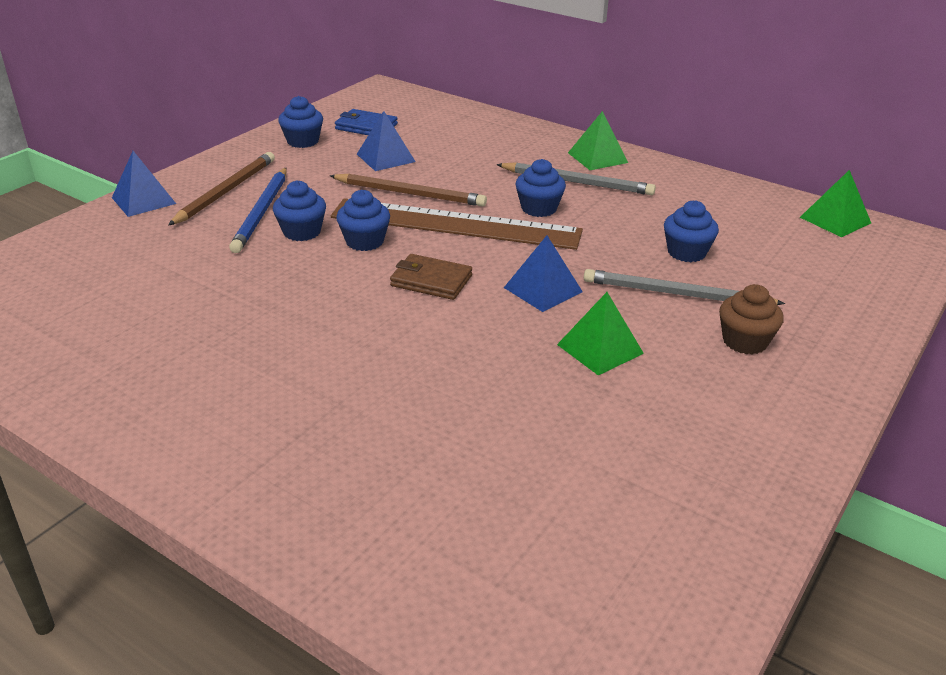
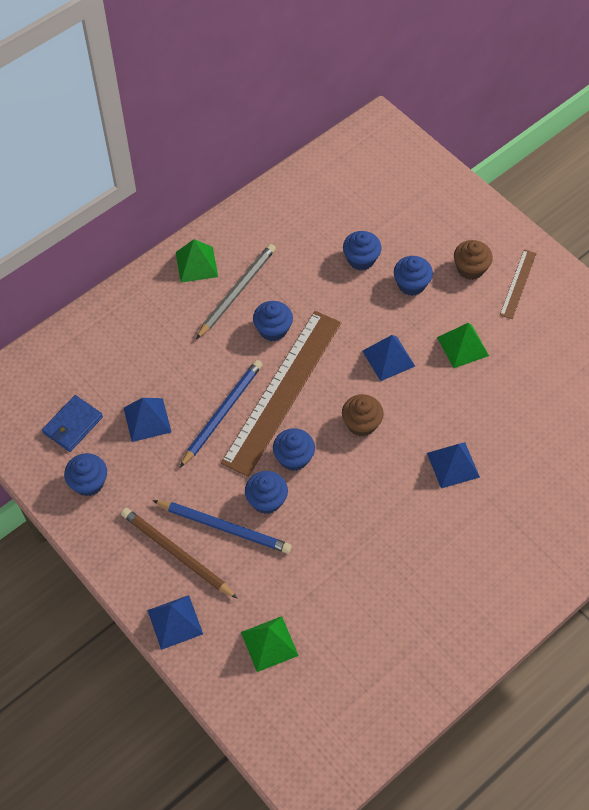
camera: 75 degrees left, 25 degrees up
brown pencil [330,174,487,207] -> blue pencil [180,360,263,468]
brown wallet [390,254,472,300] -> brown cupcake [342,394,384,436]
grey pencil [584,269,785,305] -> blue cupcake [394,256,433,296]
green pyramid [800,170,871,237] -> green pyramid moved to [241,616,299,672]
none -> blue pyramid [427,442,480,488]
none -> brown ruler [500,249,537,319]

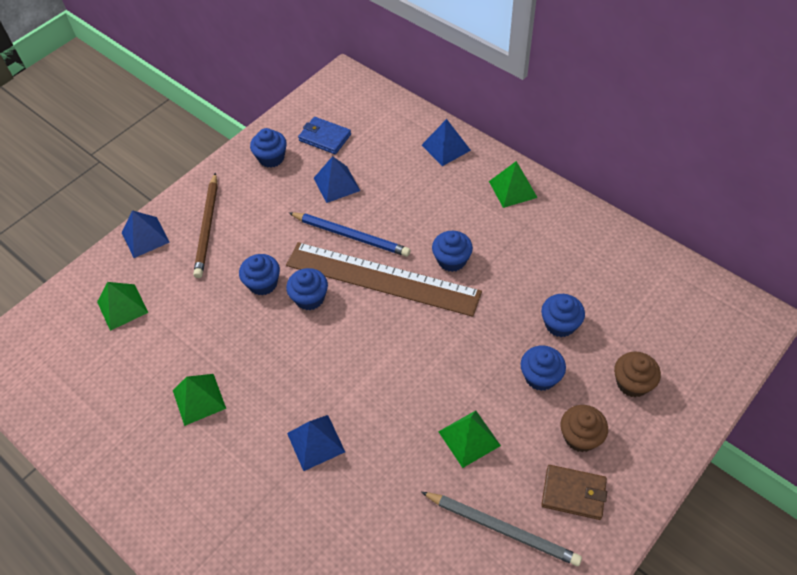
camera: 85 degrees right, 5 degrees down
brown pencil [121,508,238,599] -> brown pencil turned 150 degrees clockwise [193,172,218,278]
blue pencil [152,500,292,553] -> none
grey pencil [196,244,276,339] -> grey pencil moved to [421,492,582,566]
brown cupcake [342,394,384,436] -> brown cupcake moved to [614,352,661,397]
blue pyramid [362,335,415,381] -> blue pyramid moved to [422,119,471,166]
brown ruler [500,249,537,319] -> brown wallet [541,465,607,520]
none -> green pyramid [173,374,226,426]

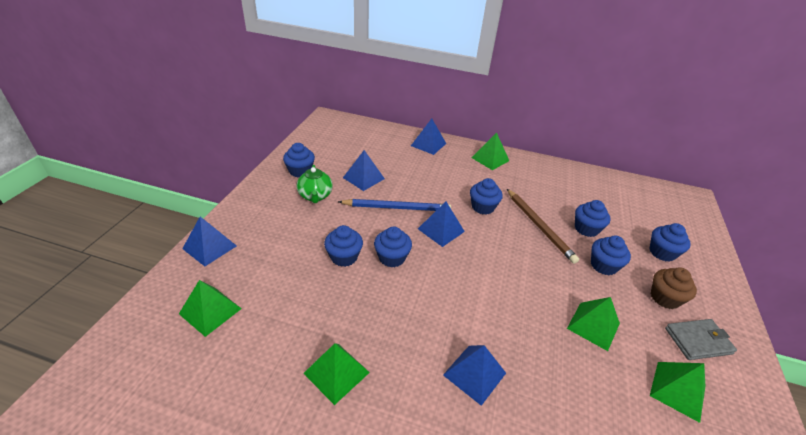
camera: 30 degrees left, 15 degrees down
brown pencil [193,172,218,278] -> brown pencil moved to [507,189,579,264]
brown ruler [286,242,482,317] -> blue pyramid [418,201,465,247]
blue wallet [298,117,351,154] -> none
grey pencil [421,492,582,566] -> green pyramid [650,362,705,423]
brown wallet [541,465,607,520] -> grey wallet [665,319,737,360]
brown cupcake [614,352,661,397] -> blue cupcake [649,223,691,262]
none -> green teapot [297,165,333,203]

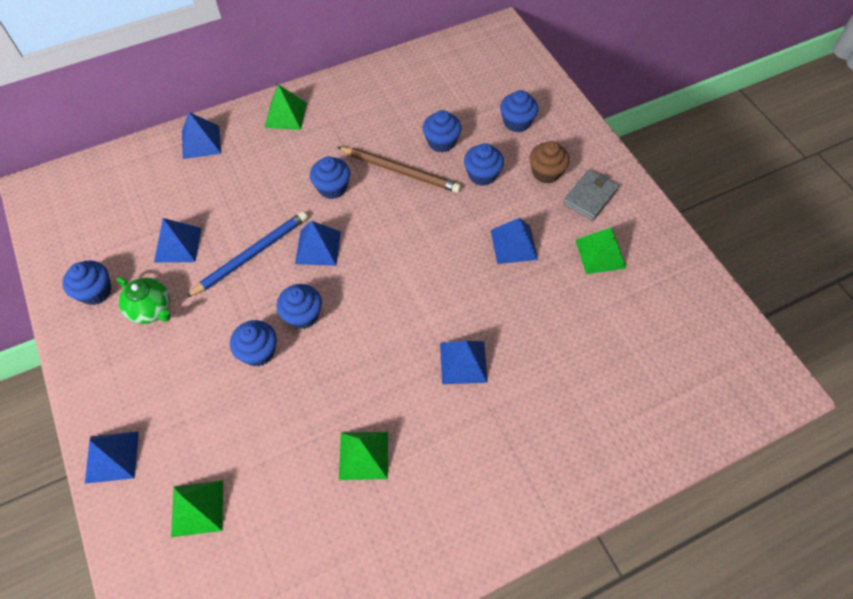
camera: 40 degrees left, 20 degrees up
green pyramid [567,297,620,351] -> blue pyramid [491,218,538,264]

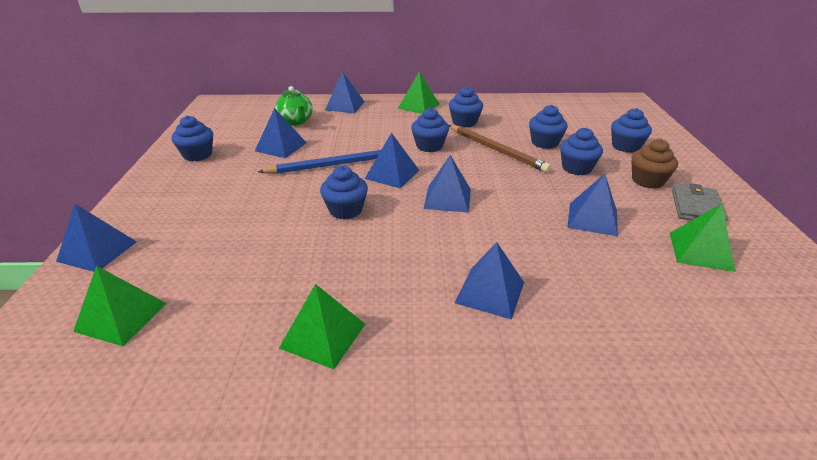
camera: 25 degrees right, 25 degrees down
green teapot [116,277,171,324] -> green teapot moved to [275,86,313,125]
blue cupcake [230,320,277,366] -> blue cupcake moved to [449,86,483,128]
grey wallet [563,169,619,221] -> grey wallet turned 45 degrees counterclockwise [672,183,728,221]
none -> blue pyramid [424,155,471,213]

